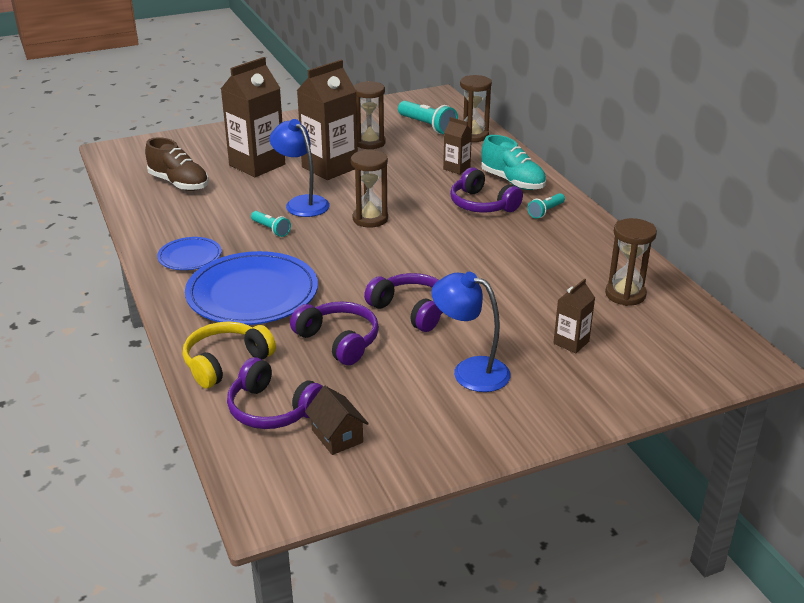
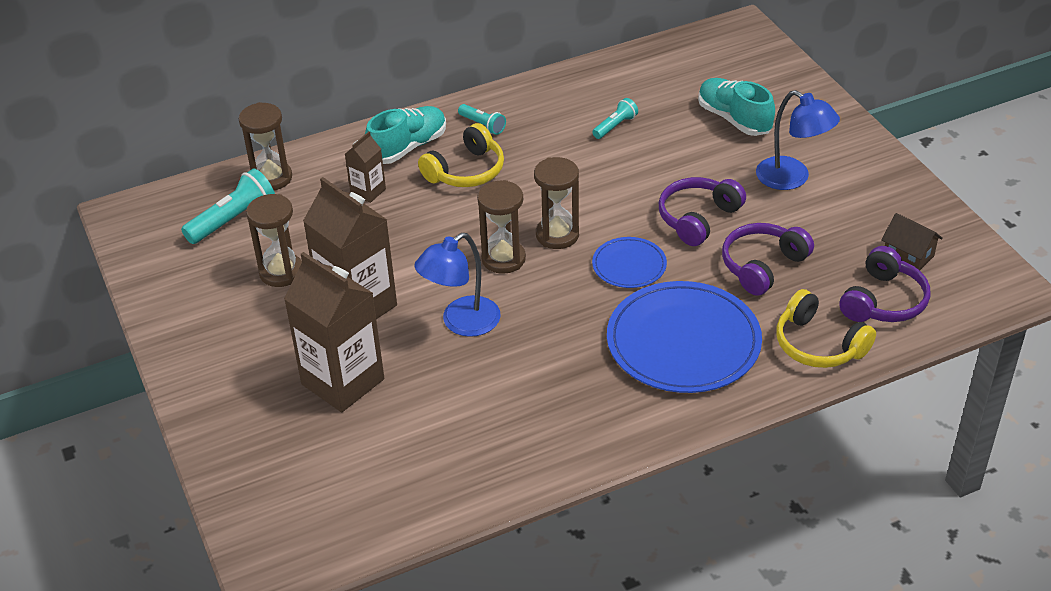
camera: 90 degrees left, 10 degrees up
brown shoe [145,137,209,191] -> none
blue plate [157,237,222,270] -> blue plate moved to [592,237,667,288]
turquoise flashlight [251,211,291,237] -> turquoise flashlight moved to [592,98,638,139]
brown house [305,386,369,455] -> brown house turned 75 degrees clockwise [881,213,943,270]
blue lamp [431,272,511,392] -> blue lamp turned 75 degrees counterclockwise [756,90,840,190]
purple headphones [450,167,523,213] -> yellow headphones [418,123,504,187]
brown carton [553,278,595,353] -> turquoise shoe [698,78,775,136]
brown hourglass [605,218,657,306] -> brown hourglass moved to [534,157,579,249]

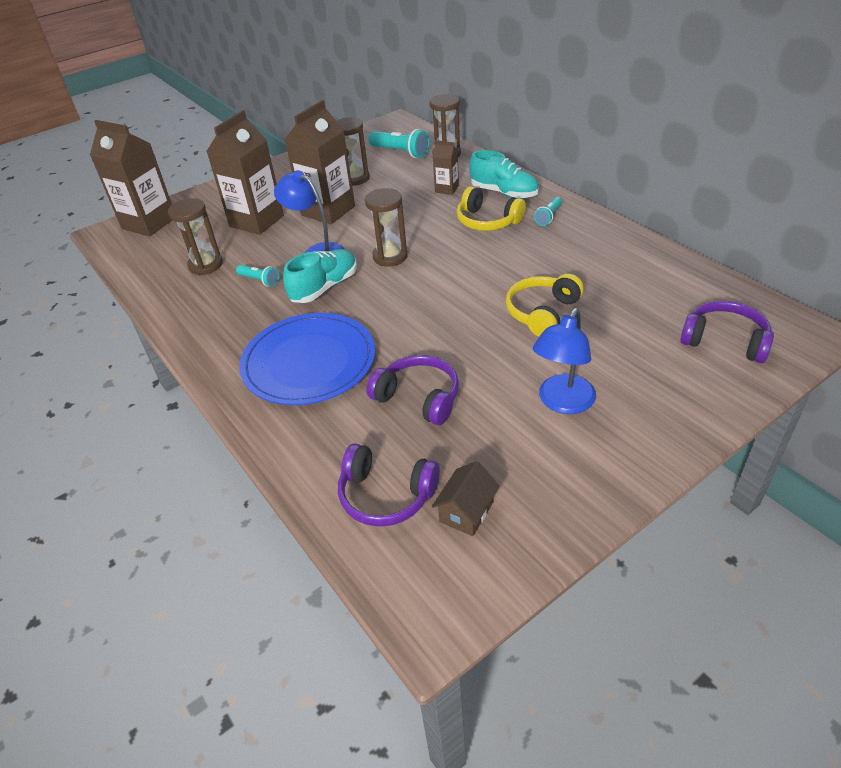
camera: 80 degrees right, 0 degrees up
brown hourglass [534,157,579,249] -> brown hourglass moved to [168,198,223,275]
turquoise flashlight [592,98,638,139] -> turquoise flashlight moved to [236,265,280,287]
blue plate [592,237,667,288] -> none
purple headphones [659,177,746,246] -> purple headphones moved to [680,301,774,363]
turquoise shoe [698,78,775,136] -> turquoise shoe moved to [283,249,357,303]
yellow headphones [776,289,876,368] -> yellow headphones moved to [506,273,584,337]
none -> brown carton [90,120,172,236]

